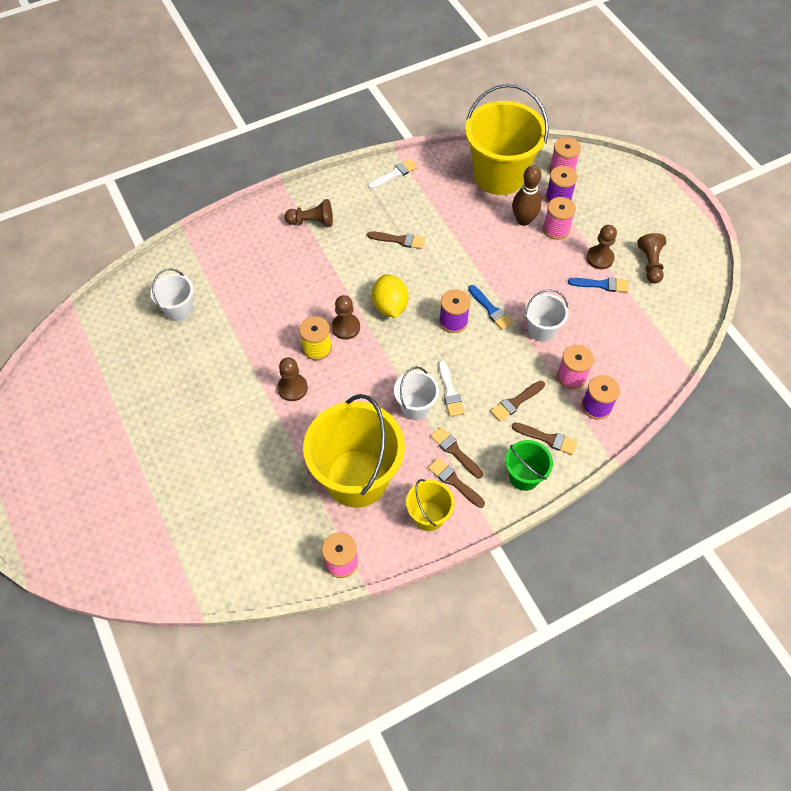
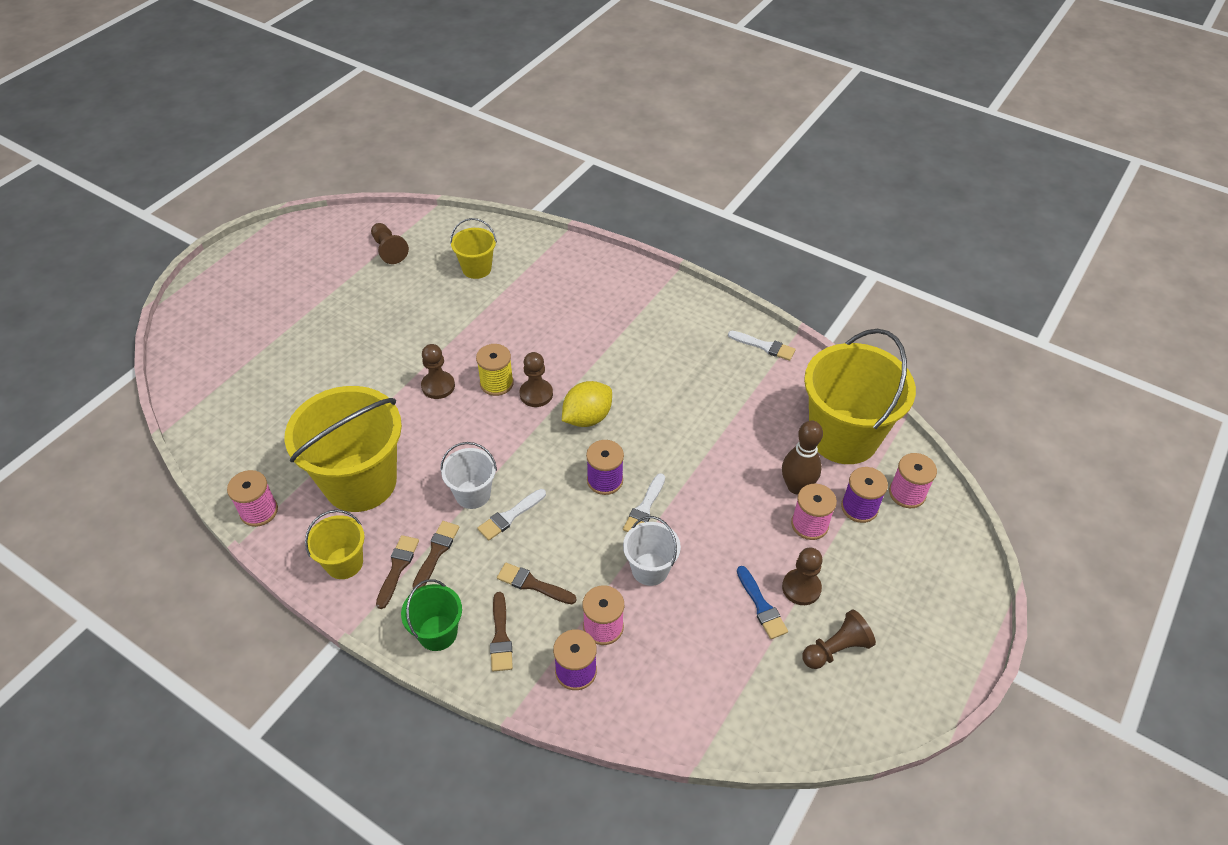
camera: 60 degrees right, 10 degrees down
white bucket [150,268,194,321] -> yellow bucket [450,218,497,279]
brown pawn [285,199,333,227] -> brown pawn moved to [371,223,409,264]
brown brush [367,231,425,249] -> none
blue brush [468,285,513,330] -> white brush [623,473,665,532]

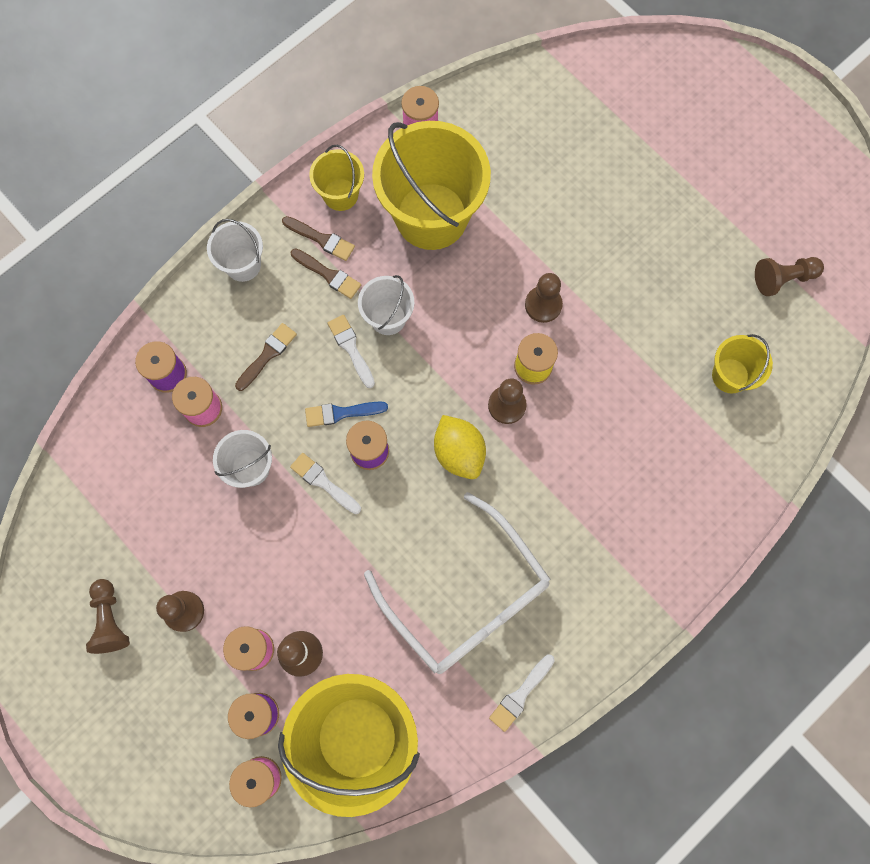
camera: 105 degrees right, 25 degrees up
green bucket [401,579,462,651] -> white bucket [207,219,263,282]
brown brush [490,592,513,672] -> none
blue brush [737,566,788,639] -> blue brush moved to [305,401,388,427]
none -> white glasses [364,492,550,674]

